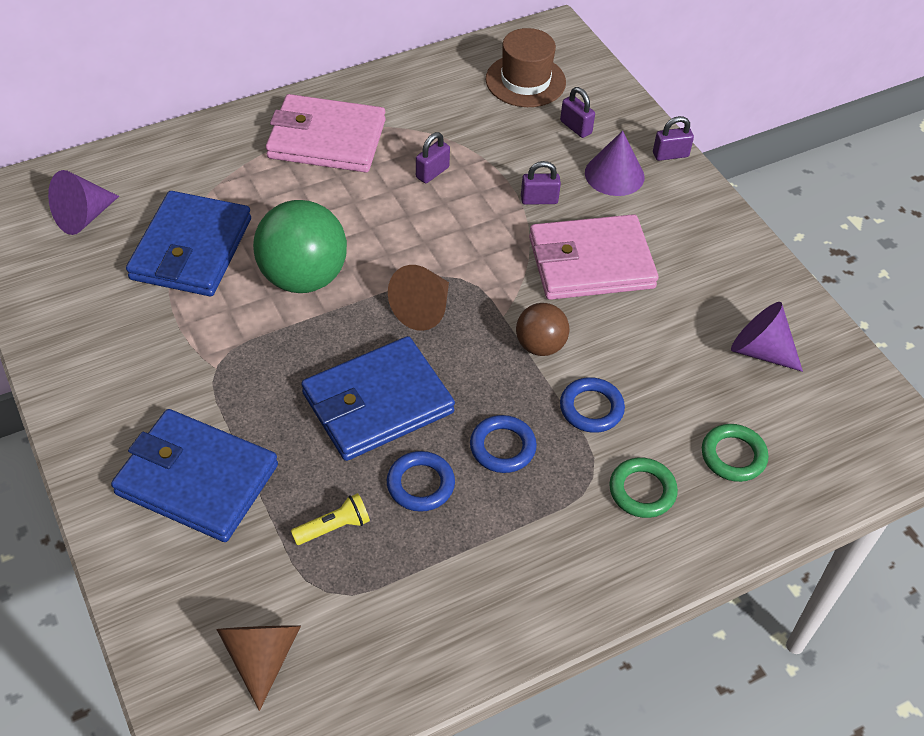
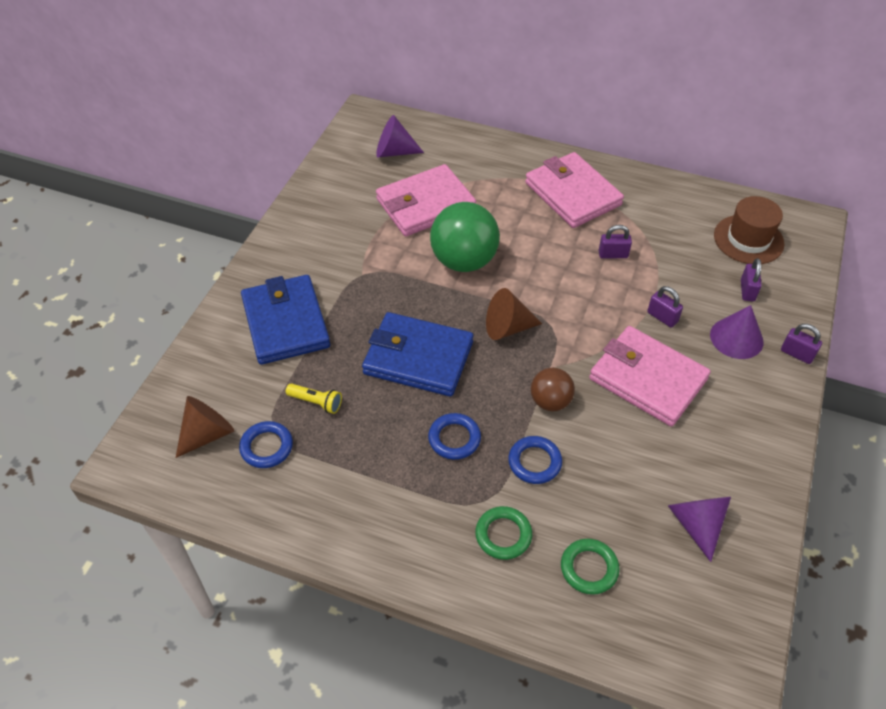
camera: 50 degrees right, 0 degrees up
blue wallet [126,191,251,296] -> pink wallet [376,164,476,236]
blue ring [387,451,455,512] -> blue ring moved to [239,421,293,468]

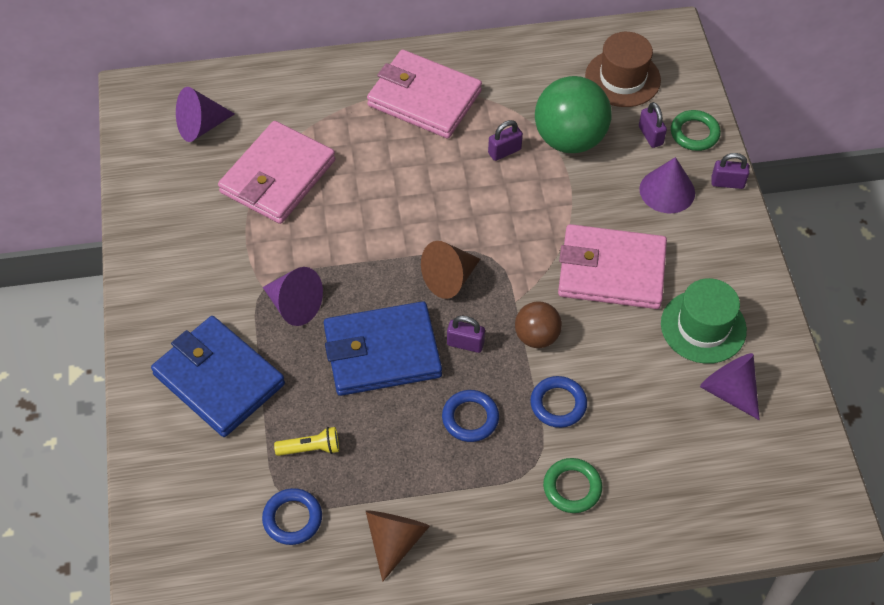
camera: 30 degrees left, 5 degrees up
brown cone [176,396,234,458] -> brown cone moved to [366,510,430,582]
green ball [430,202,500,272] -> green ball moved to [535,76,611,153]
green ring [561,539,620,595] -> green ring moved to [671,110,721,151]
purple padlock [647,286,683,328] -> purple padlock moved to [447,316,485,353]
none -> purple cone [263,267,323,326]
none -> green hat [661,278,747,364]

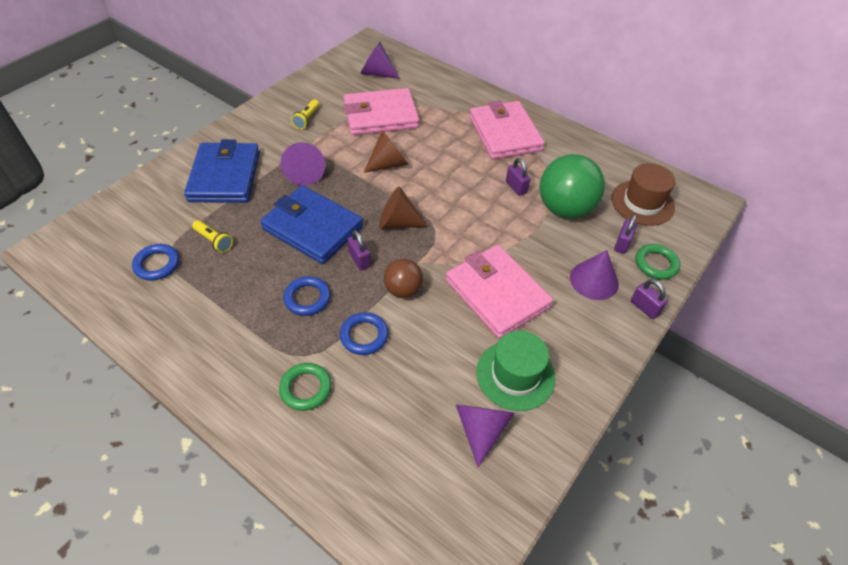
camera: 45 degrees right, 5 degrees down
brown cone [366,510,430,582] -> brown cone moved to [363,130,409,173]
purple padlock [488,120,523,161] -> purple padlock turned 45 degrees clockwise [506,158,530,196]
none -> yellow flashlight [291,99,319,129]

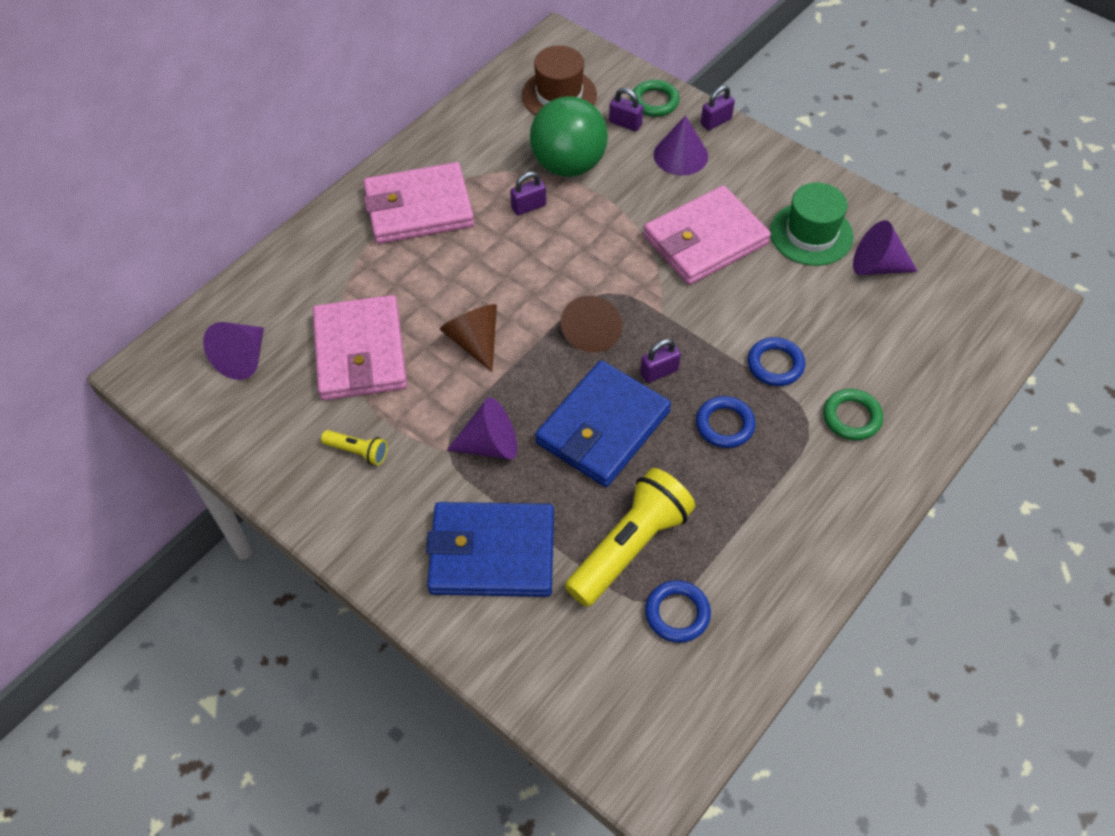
camera: 85 degrees left, 5 degrees up
yellow flashlight [192,220,233,253] -> yellow flashlight [565,468,695,607], size x2.16
brown ball [384,259,423,298] -> none

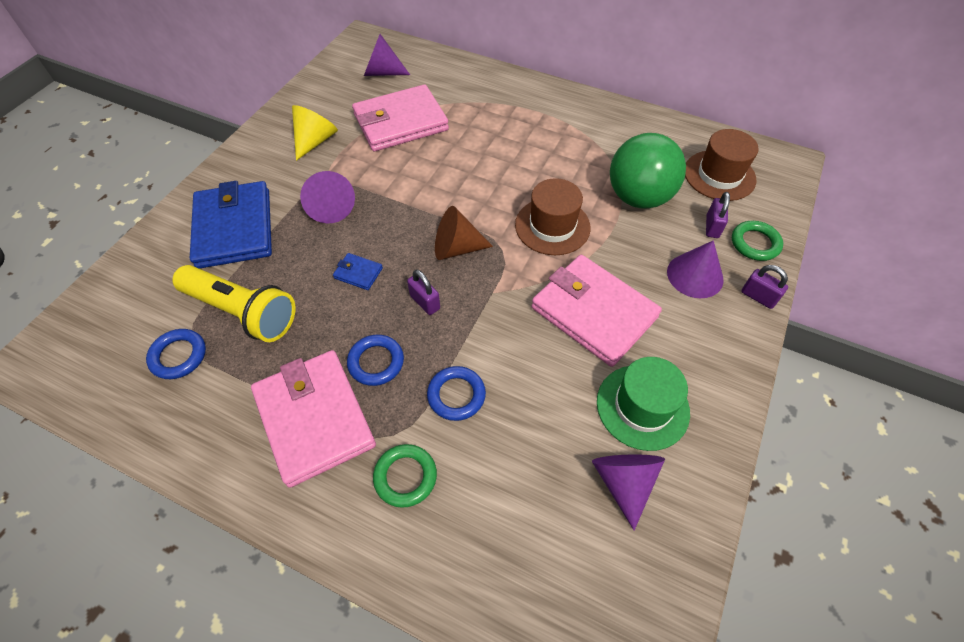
camera: 75 degrees right, 0 degrees up
yellow flashlight [321,430,388,465] -> yellow cone [292,105,338,161]
pink wallet [363,162,474,244] -> pink wallet moved to [251,350,376,488]
brown cone [440,304,497,372] -> none
purple padlock [510,172,546,215] -> none
blue wallet [535,360,671,487] -> blue wallet [333,253,383,290], size x0.41
none -> brown hat [515,178,591,255]

